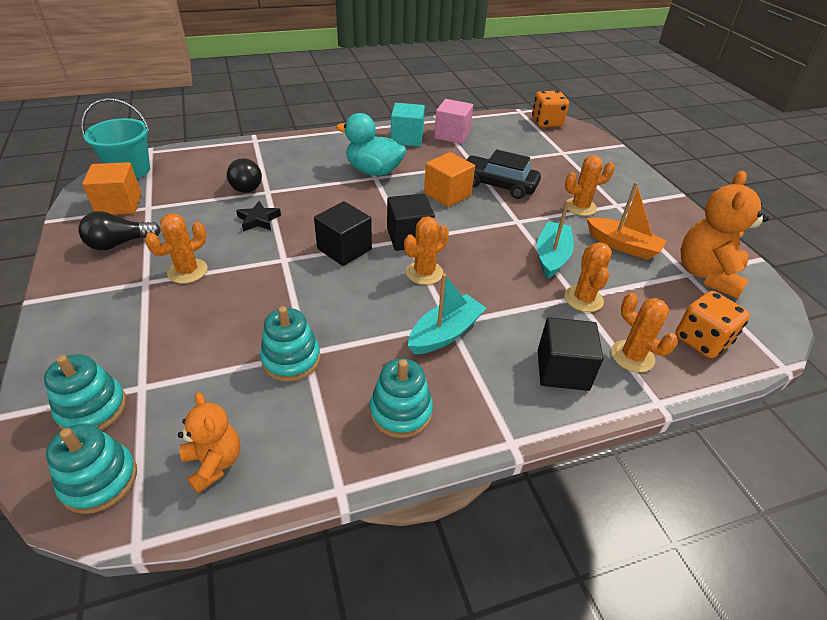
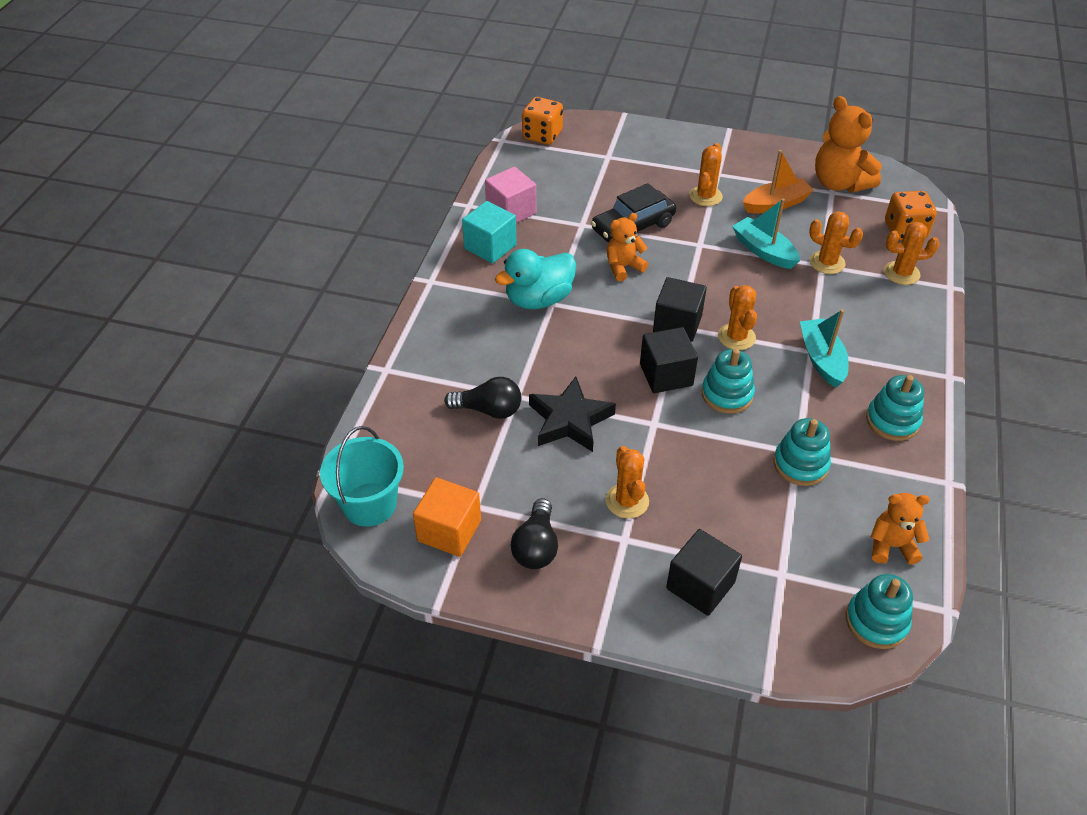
camera: 55 degrees left, 5 degrees up
turquoise stacking toy [44,354,127,430] -> turquoise stacking toy moved to [702,349,755,414]
black star [236,201,281,231] -> black star [529,377,616,452], size x1.71
orange cube [424,152,475,207] -> orange teddy bear [607,213,649,281]
black cube [538,317,604,391] -> black cube moved to [666,529,742,616]

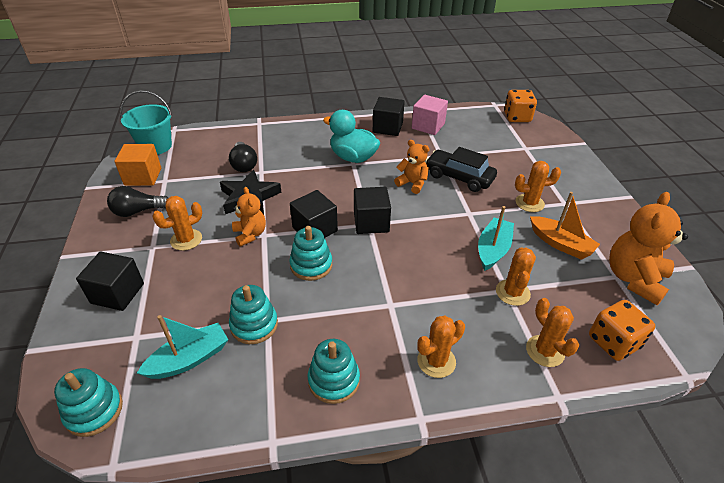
camera: 65 degrees right, 5 degrees down
turquoise cube [462,201,517,264] -> black cube [373,97,405,136]
orange cactus [718,285,757,350] -> orange cactus moved to [417,316,465,378]
turquoise boat [800,309,849,388] -> turquoise boat moved to [137,315,228,379]
orange teddy bear [871,493,930,565] -> orange teddy bear moved to [232,187,266,247]

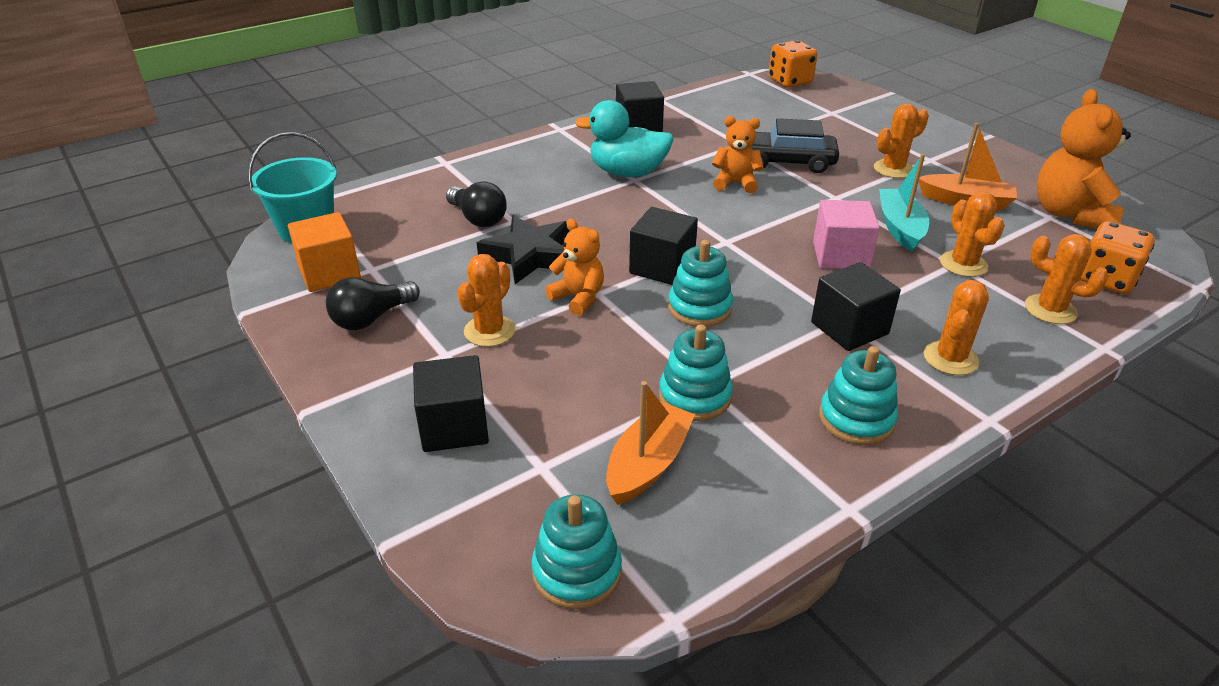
camera: 25 degrees left, 5 degrees down
turquoise boat [137,315,228,379] -> orange boat [606,381,695,505]
black cube [354,187,391,234] -> black cube moved to [811,262,901,351]
pink cube [412,95,448,135] -> pink cube moved to [813,200,880,269]

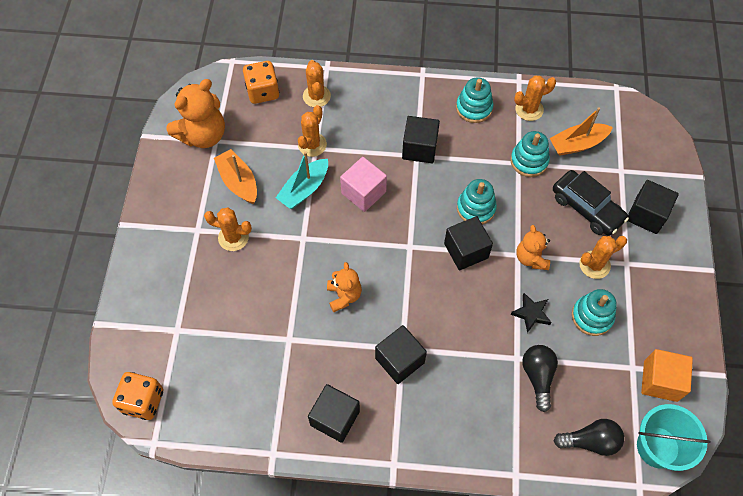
camera: 140 degrees left, 25 degrees up
black light bulb [326,277,420,330] -> black light bulb moved to [554,419,624,456]
black star [477,215,570,284] -> black star [510,293,552,333], size x0.59
turquoise stacking toy [532,494,622,609] -> turquoise stacking toy moved to [572,289,617,336]
turquoise duck [575,100,674,177] -> black cube [375,325,427,384]
orange teddy bear [712,116,764,193] -> orange teddy bear turned 150 degrees counterclockwise [327,262,362,312]
black car [751,118,839,173] -> black car moved to [553,170,629,236]
orange cactus [924,280,989,375] -> orange cactus moved to [514,76,556,121]

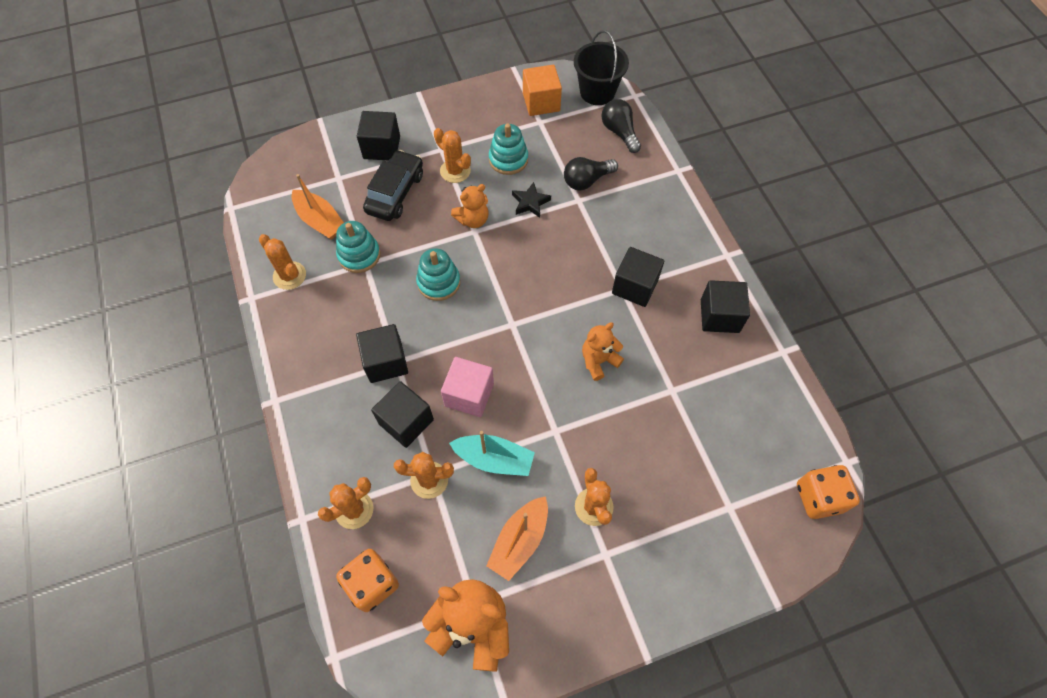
camera: 115 degrees left, 0 degrees up
black cube [444,216,493,270] -> black cube moved to [371,381,434,448]
turquoise stacking toy [456,77,493,123] -> none
turquoise bucket [637,404,710,471] -> black bucket [574,30,629,105]

